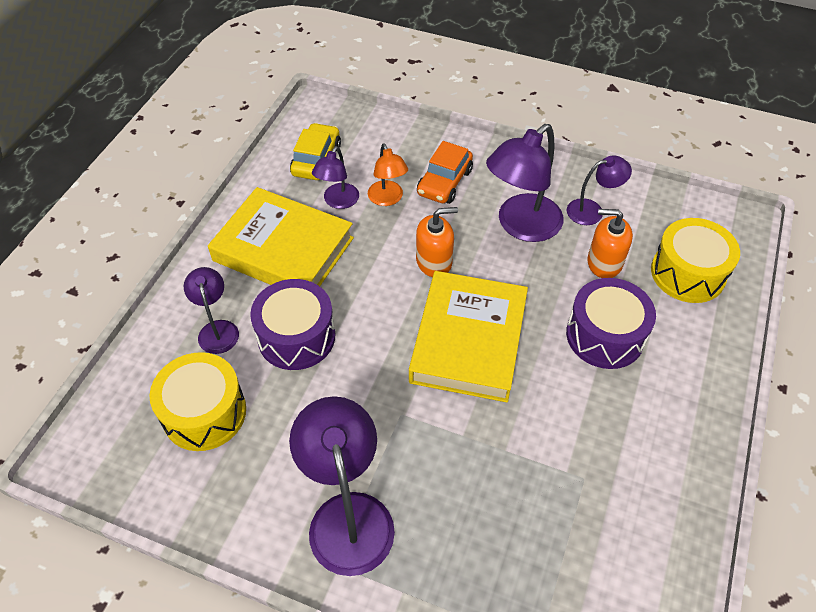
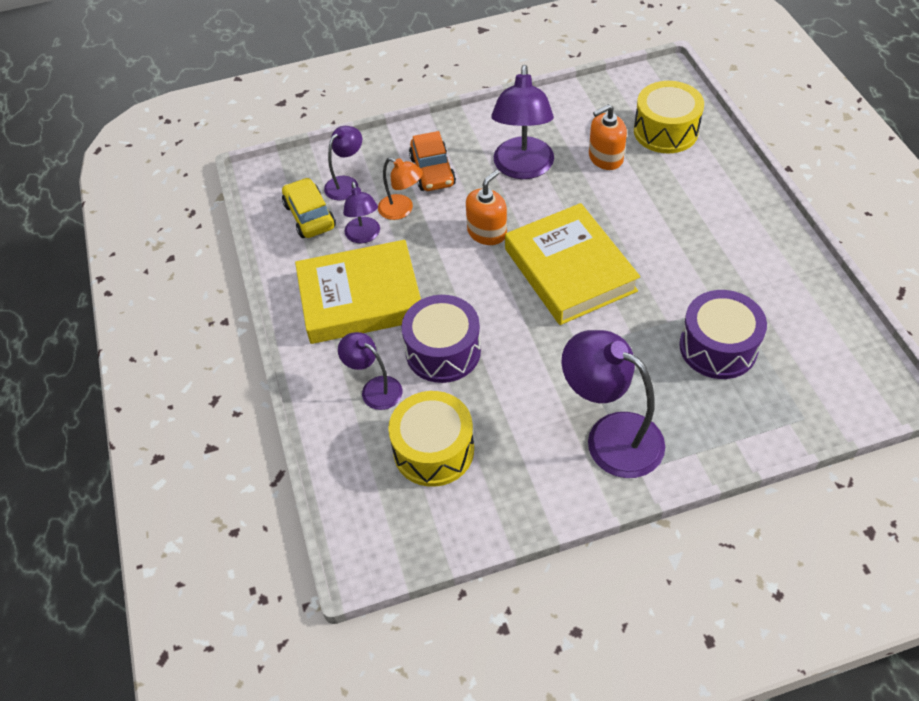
camera: 35 degrees left, 0 degrees up
purple drum [566,278,656,369] -> purple drum moved to [679,290,767,379]
purple lamp [567,155,632,225] -> purple lamp moved to [324,126,362,201]

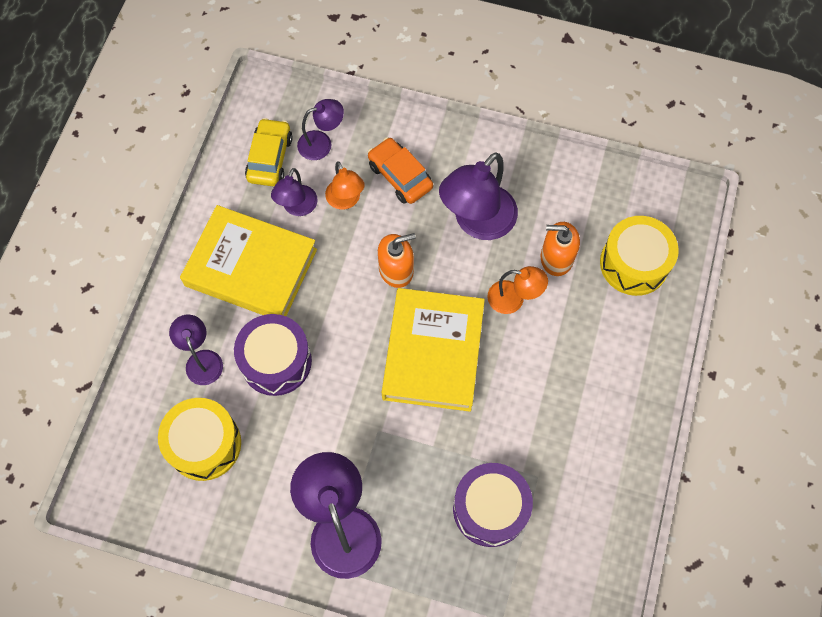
camera: 30 degrees right, 15 degrees up
orange car [409,131,456,191] -> orange car turned 120 degrees clockwise [368,137,433,204]
none -> orange lamp [487,266,548,314]

